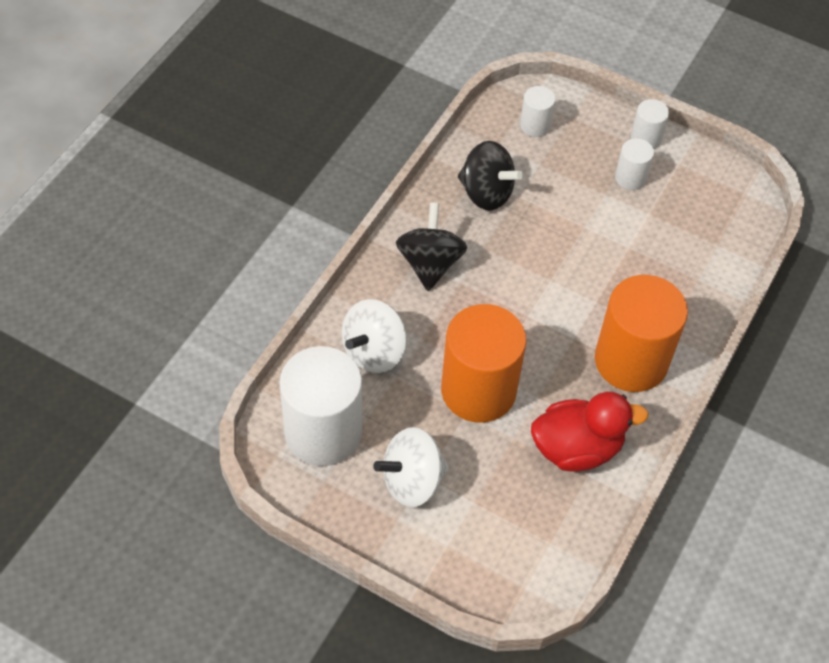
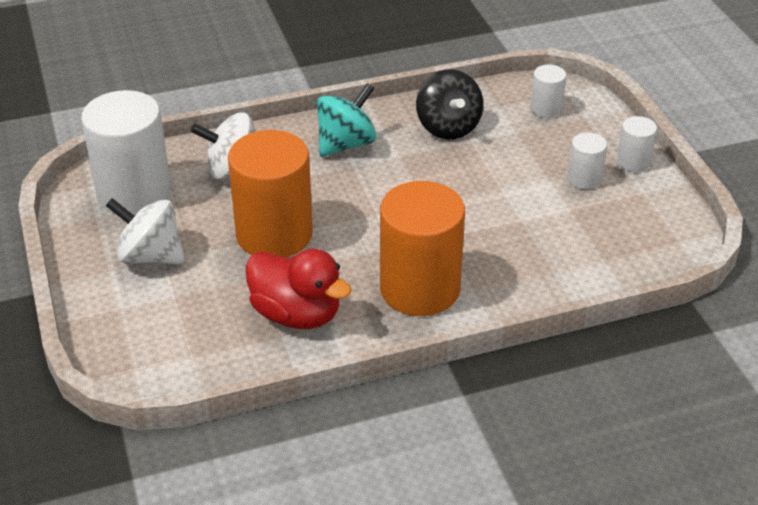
camera: 45 degrees right, 15 degrees down
black spinning top [396,202,467,291] -> turquoise spinning top [316,83,376,157]

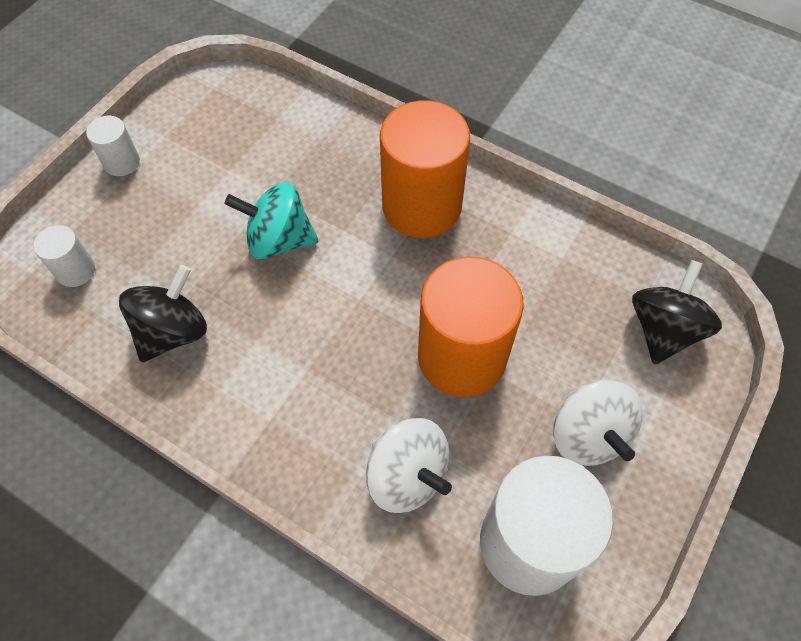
camera: 130 degrees left, 20 degrees up
red duck [246,249,352,329] -> none
turquoise spinning top [316,83,376,157] -> turquoise spinning top moved to [225,182,318,260]
white cylinder [567,132,607,189] -> none
none -> black spinning top [632,260,722,365]

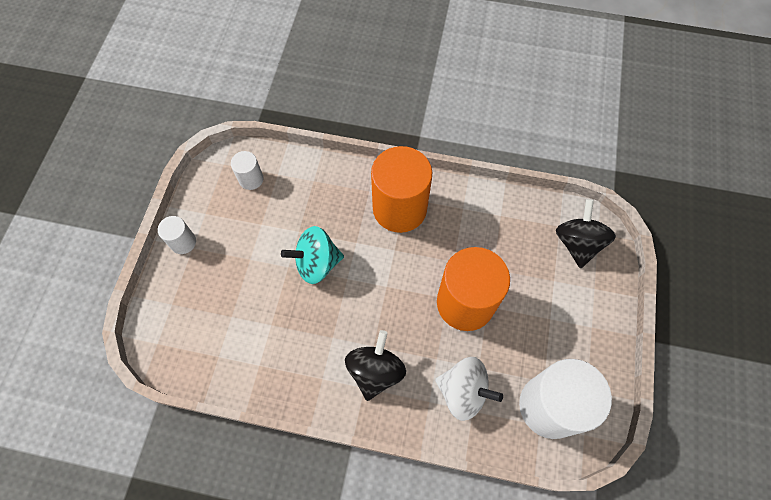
camera: 20 degrees left, 5 degrees up
white cylinder [33,225,95,287] -> white cylinder moved to [231,151,264,190]
black spinning top [119,265,207,362] -> black spinning top moved to [345,330,406,401]
white spinning top [553,380,643,466] -> none

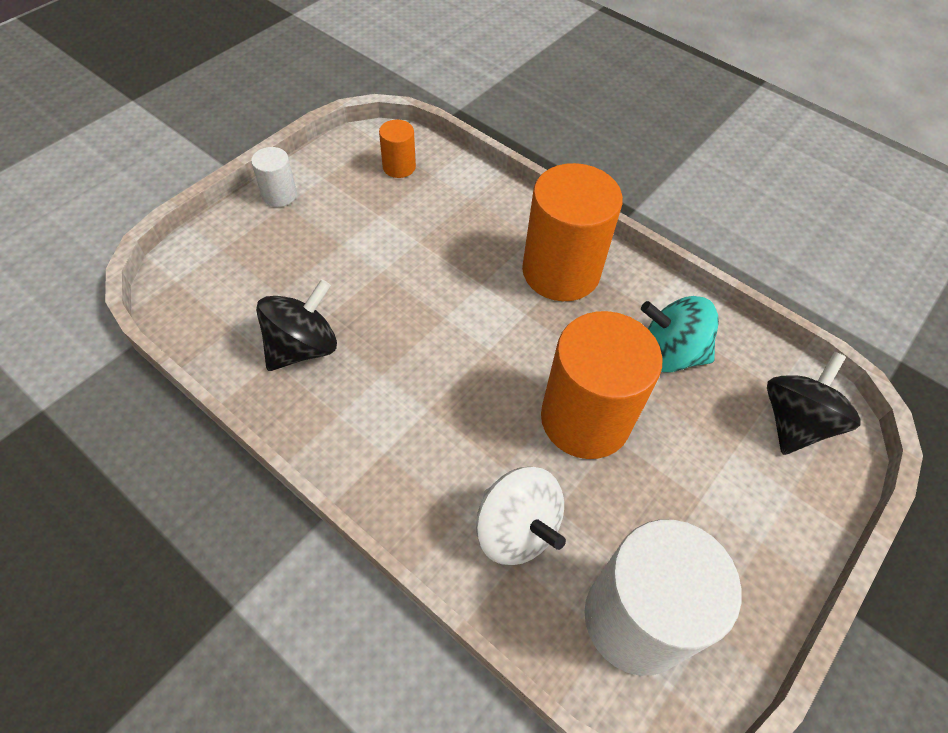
camera: 25 degrees right, 10 degrees down
white cylinder [231,151,264,190] -> orange cylinder [379,120,416,178]
turquoise spinning top [281,226,344,284] -> turquoise spinning top moved to [641,296,719,373]
black spinning top [345,330,406,401] -> black spinning top moved to [256,279,337,371]

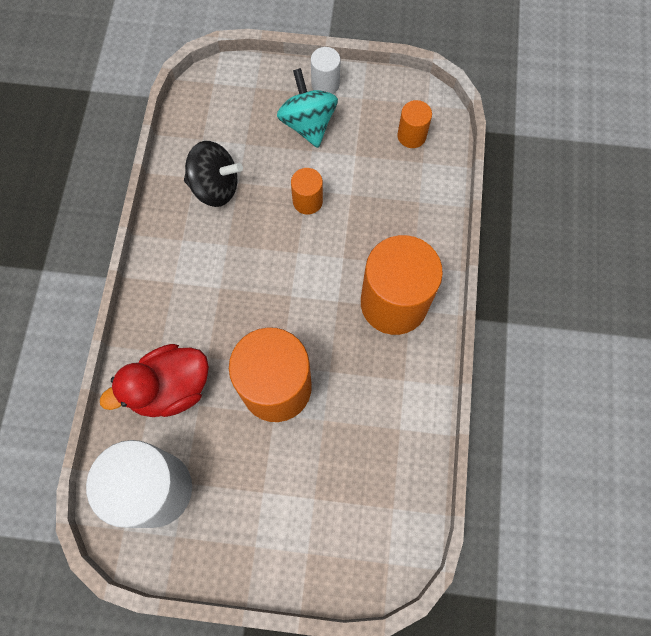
camera: 60 degrees right, 15 degrees up
white spinning top [476,467,566,565] -> red duck [100,344,209,417]
turquoise spinning top [641,296,719,373] -> turquoise spinning top moved to [277,68,338,148]
black spinning top [767,352,861,455] -> none
none -> orange cylinder [291,168,323,215]

